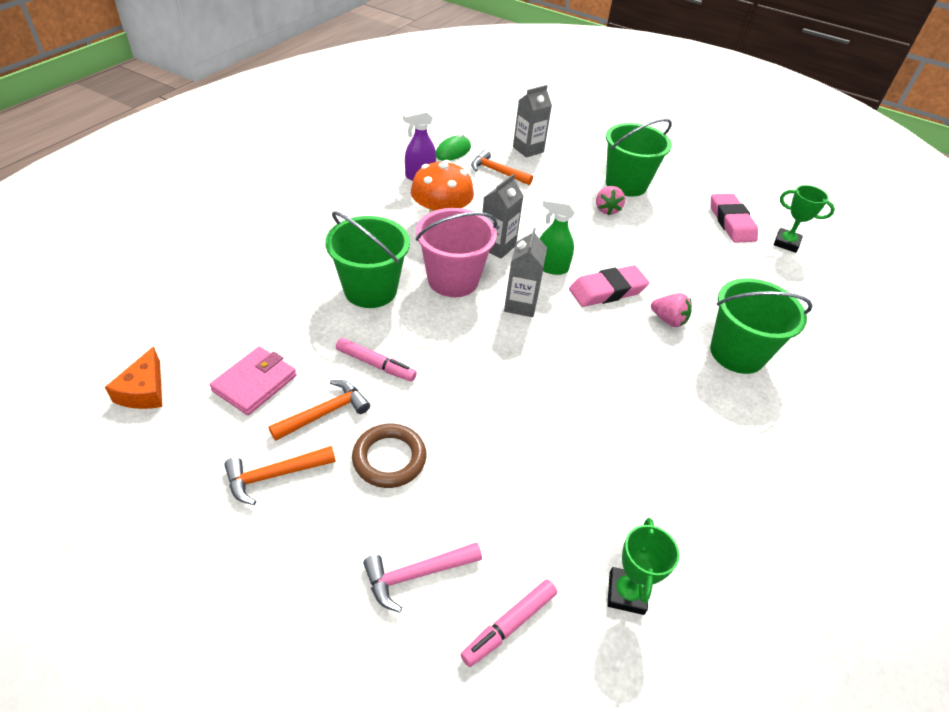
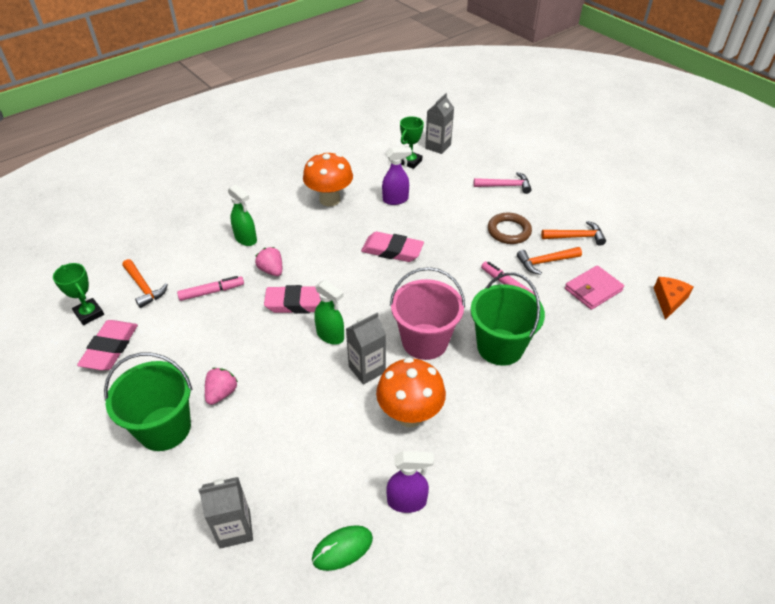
camera: 155 degrees left, 0 degrees up
pink marker [461,580,557,667] -> pink marker moved to [177,276,244,301]
orange hammer [471,150,533,185] -> orange hammer moved to [122,259,168,308]
grey carton [504,228,547,317] -> grey carton moved to [425,93,454,154]
green bucket [710,278,813,374] -> green spray bottle [228,184,257,246]
none -> orange mushroom [303,152,353,206]
none -> pink eraser [361,232,424,262]
none -> purple spray bottle [382,147,412,205]

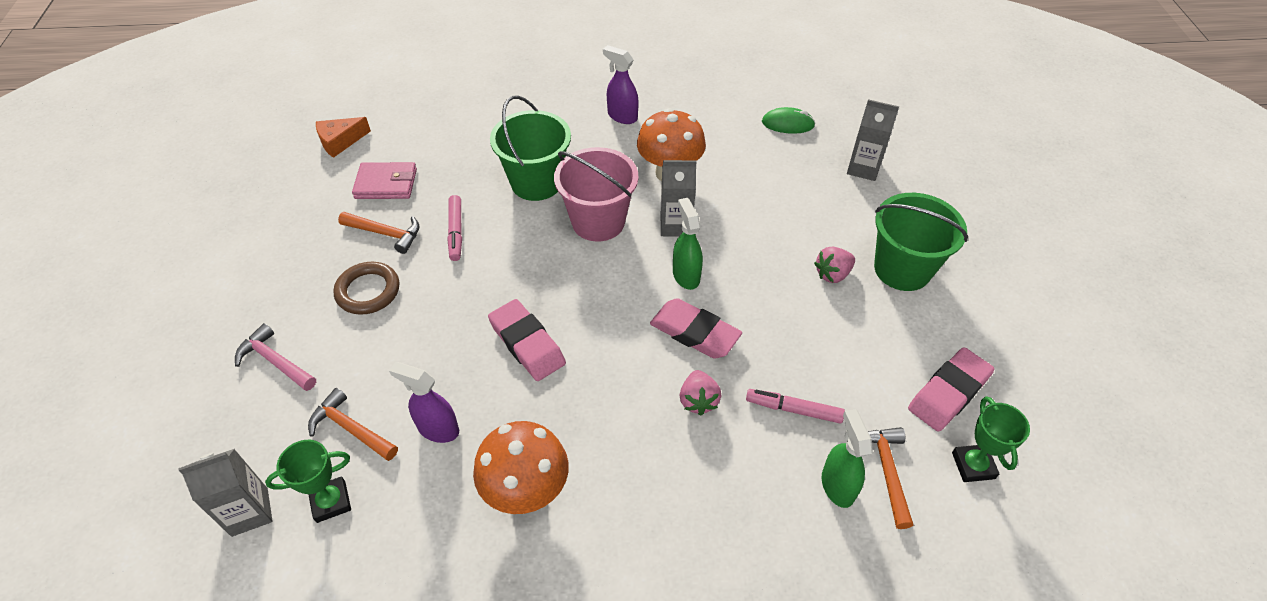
camera: 145 degrees left, 5 degrees up
green spray bottle [228,184,257,246] -> green spray bottle moved to [822,409,873,508]
purple spray bottle [386,451,434,513] -> purple spray bottle moved to [603,45,639,124]
orange hammer [541,221,606,246] -> orange hammer moved to [308,388,398,461]

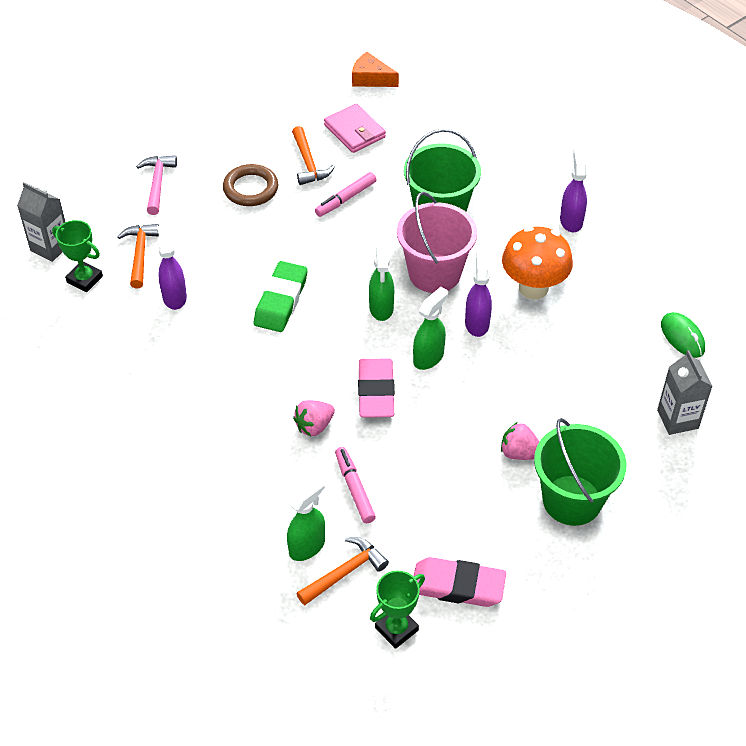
camera: 55 degrees right, 0 degrees up
orange mushroom [473,421,569,514] -> none
pink eraser [488,299,566,381] -> green eraser [254,261,308,332]
grey carton [660,160,697,236] -> purple spray bottle [465,251,492,337]
none -> green spray bottle [369,245,394,321]

